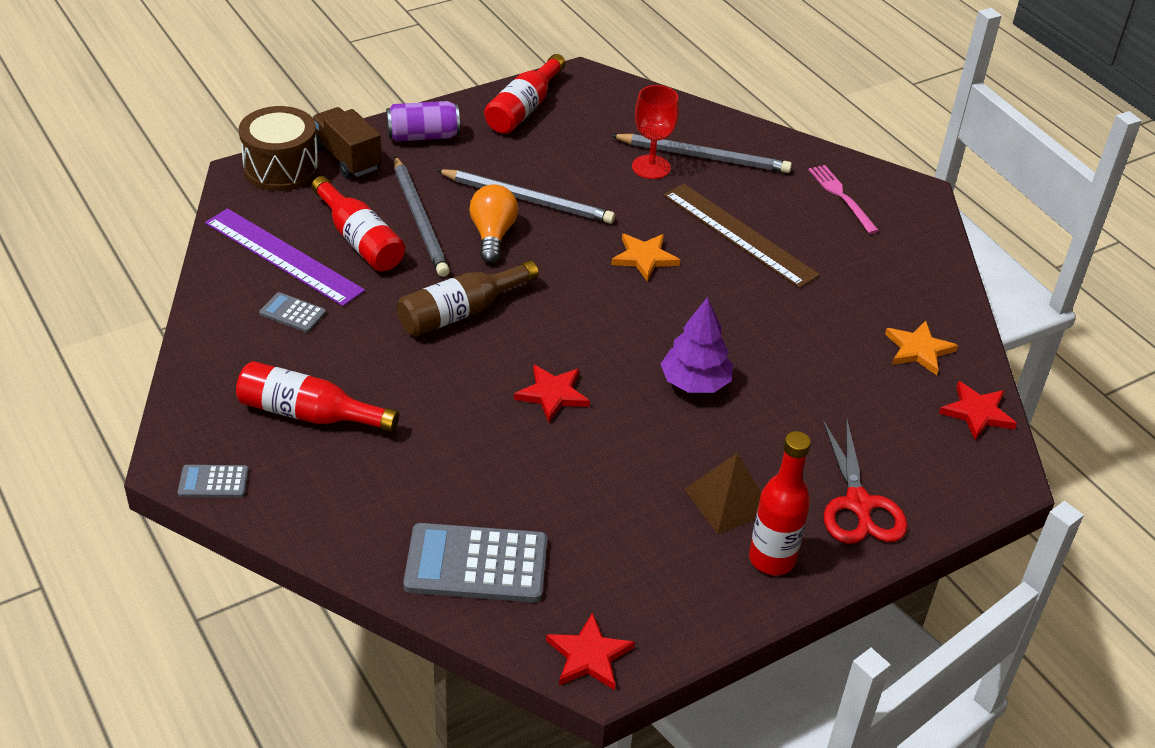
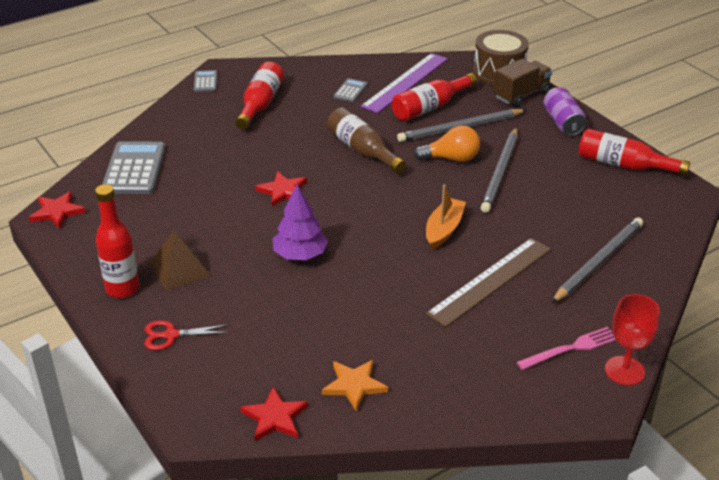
camera: 90 degrees right, 5 degrees down
grey pencil [610,134,792,173] -> grey pencil turned 150 degrees counterclockwise [551,217,643,303]
orange star [611,234,680,281] -> orange boat [426,184,466,250]
red goblet [632,85,679,179] -> red goblet moved to [605,294,660,385]
red scissors [823,418,907,544] -> red scissors [144,320,230,350], size x0.65

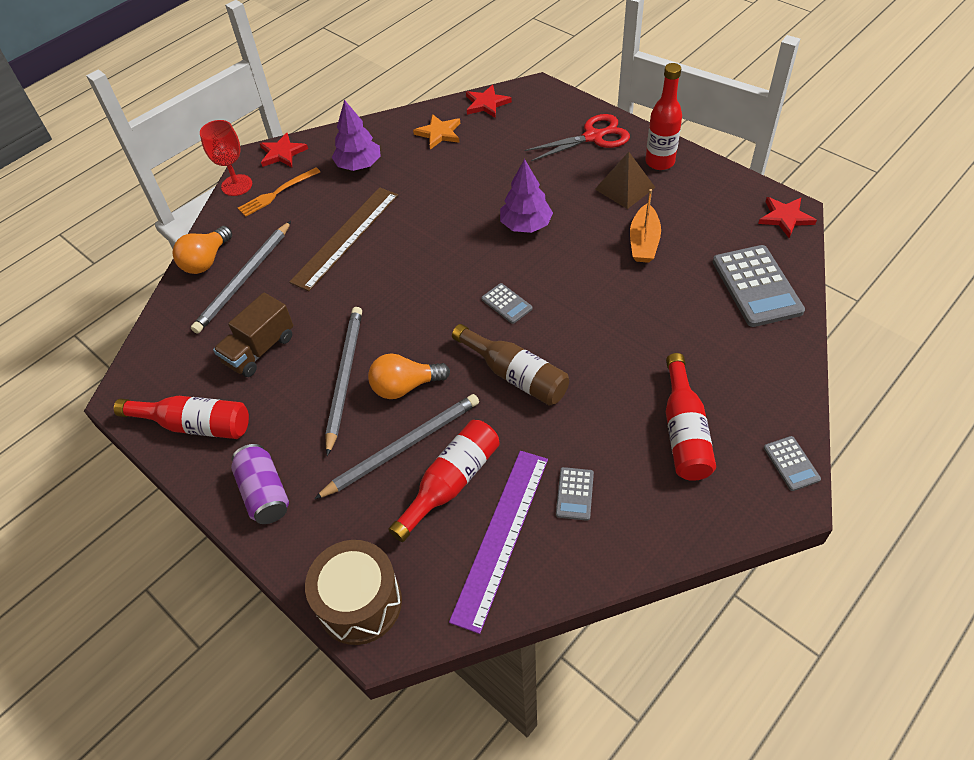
camera: 170 degrees right, 15 degrees up
red scissors [144,320,230,350] -> red scissors [524,114,630,161], size x1.55
red star [255,171,307,207] -> red star moved to [260,133,308,167]
orange boat [426,184,466,250] -> orange boat moved to [630,189,661,263]
brown truck [493,58,552,107] -> brown truck moved to [213,292,293,377]
pink fork [516,327,616,370] -> orange fork [238,167,320,217]
none -> orange light bulb [173,226,232,274]
none -> purple tree [332,100,381,171]
none -> grey calculator [481,283,532,324]

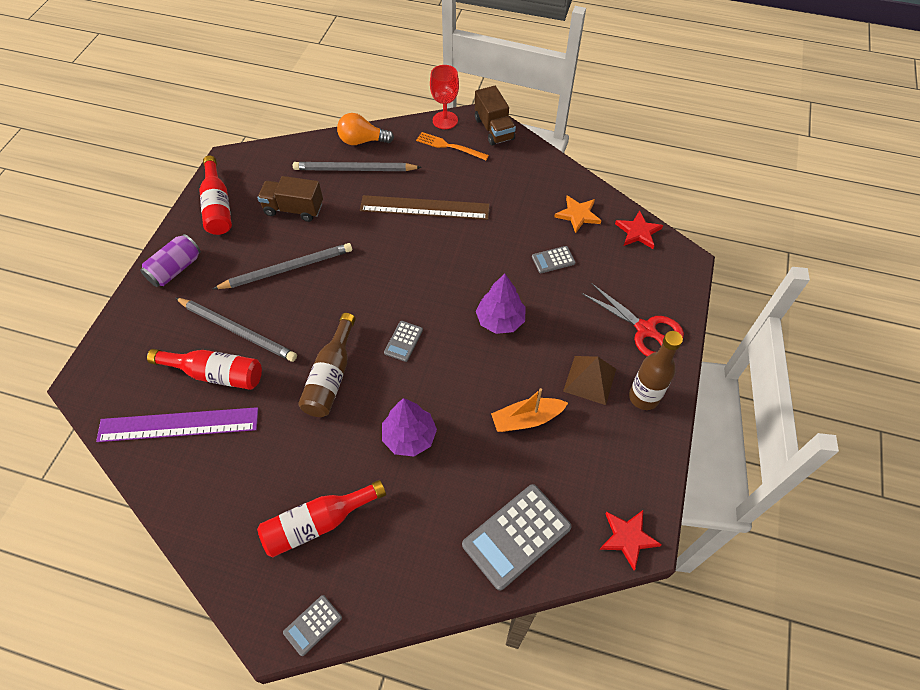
camera: 60 degrees right, 5 degrees up
red star [260,133,308,167] -> brown truck [475,86,516,146]
brown drum [305,540,402,645] -> none
purple tree [332,100,381,171] -> purple tree moved to [382,398,437,457]
orange light bulb [368,353,450,399] -> none
grey calculator [556,467,594,521] -> grey calculator moved to [532,246,575,273]
red bottle [645,63,682,170] -> brown bottle [629,331,683,410]

